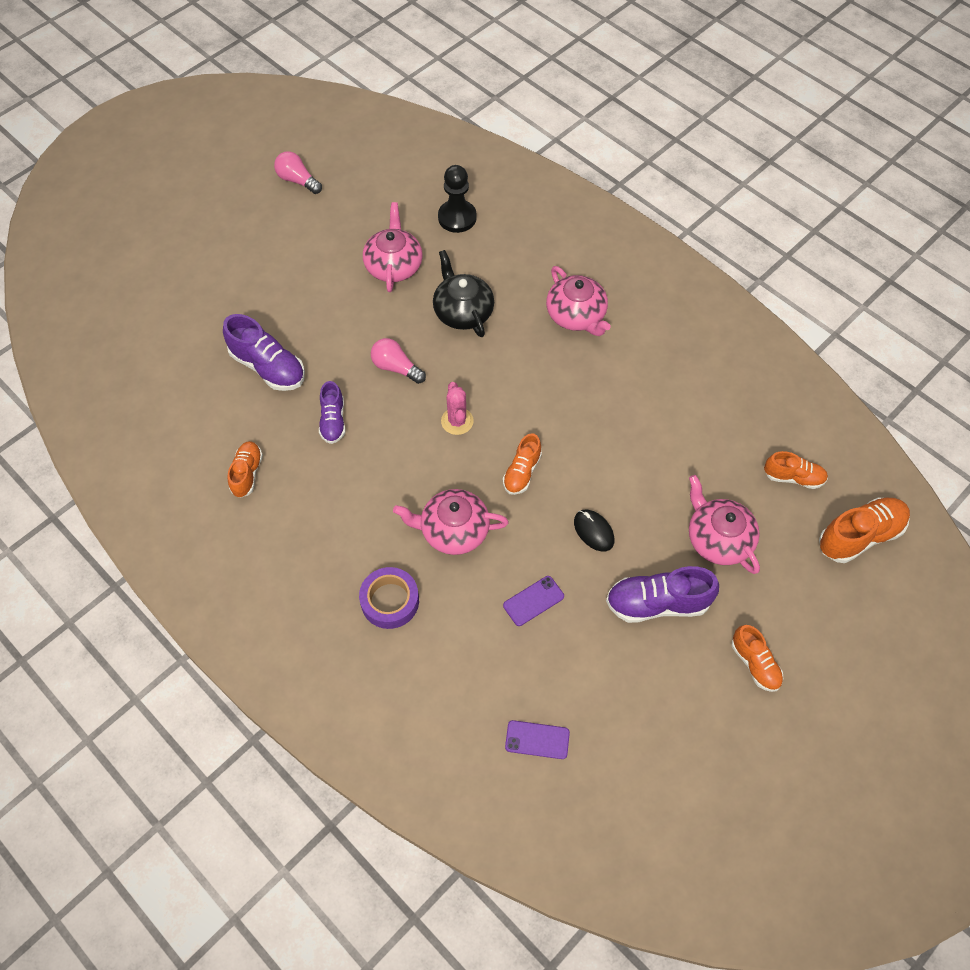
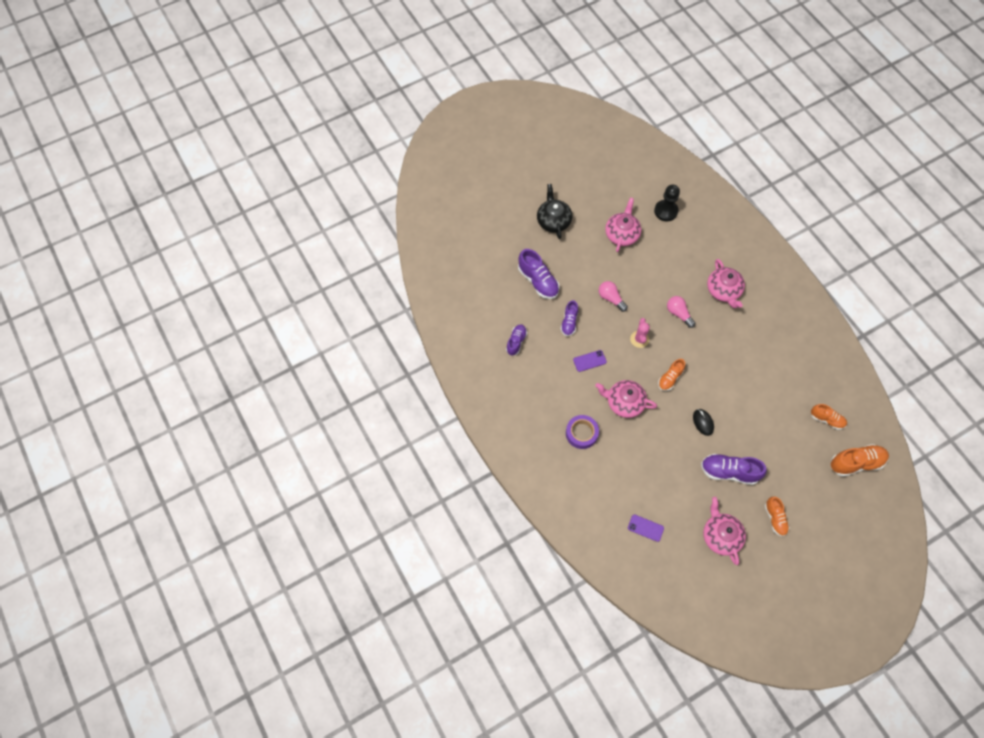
camera: 15 degrees right, 5 degrees up
orange shoe [228,441,263,498] -> purple shoe [506,324,527,356]
pink light bulb [274,151,322,194] -> pink light bulb moved to [667,296,695,328]
black teapot [433,250,494,337] -> black teapot moved to [537,184,572,239]
purple phone [503,576,564,626] -> purple phone moved to [573,350,607,372]
pink teapot [689,475,760,574] -> pink teapot moved to [703,497,746,565]

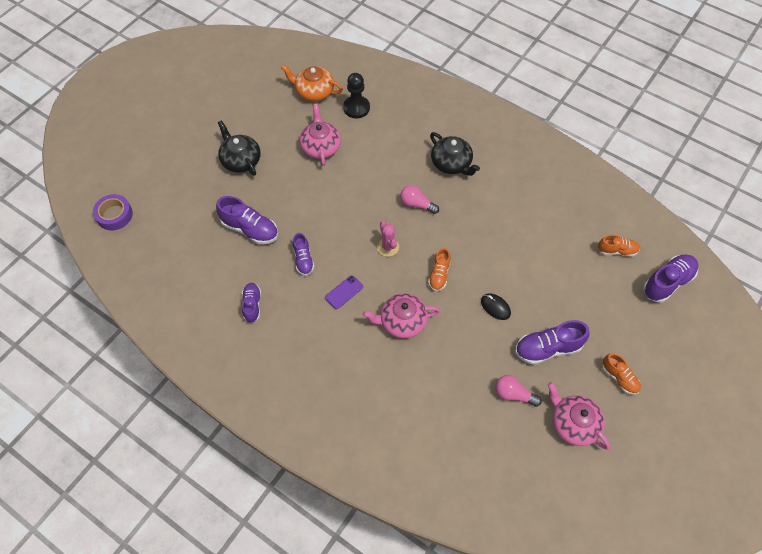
camera: 25 degrees left, 5 degrees down
purple tape [566,415,599,449] -> purple tape moved to [93,194,133,230]
pink light bulb [599,281,628,312] -> pink light bulb moved to [495,375,542,407]
purple phone [628,514,664,542] -> none
pink teapot [707,259,745,308] -> black teapot [430,132,480,176]
orange shoe [831,444,889,477] -> purple shoe [643,255,698,303]
none -> orange teapot [281,65,343,101]

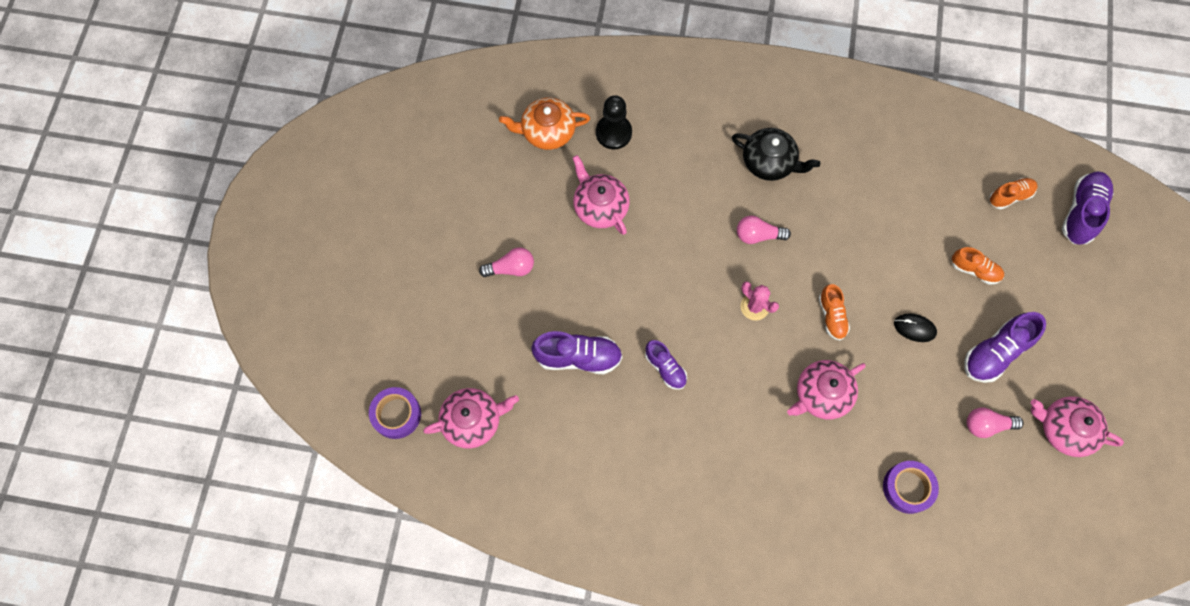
camera: 25 degrees left, 10 degrees up
black teapot [218,120,261,176] -> pink light bulb [479,247,534,277]
purple shoe [242,283,261,323] -> none
purple phone [325,275,363,309] -> none
orange shoe [602,353,641,395] -> orange shoe moved to [952,247,1004,285]
none -> pink teapot [423,388,519,449]
none -> purple tape [883,461,939,514]

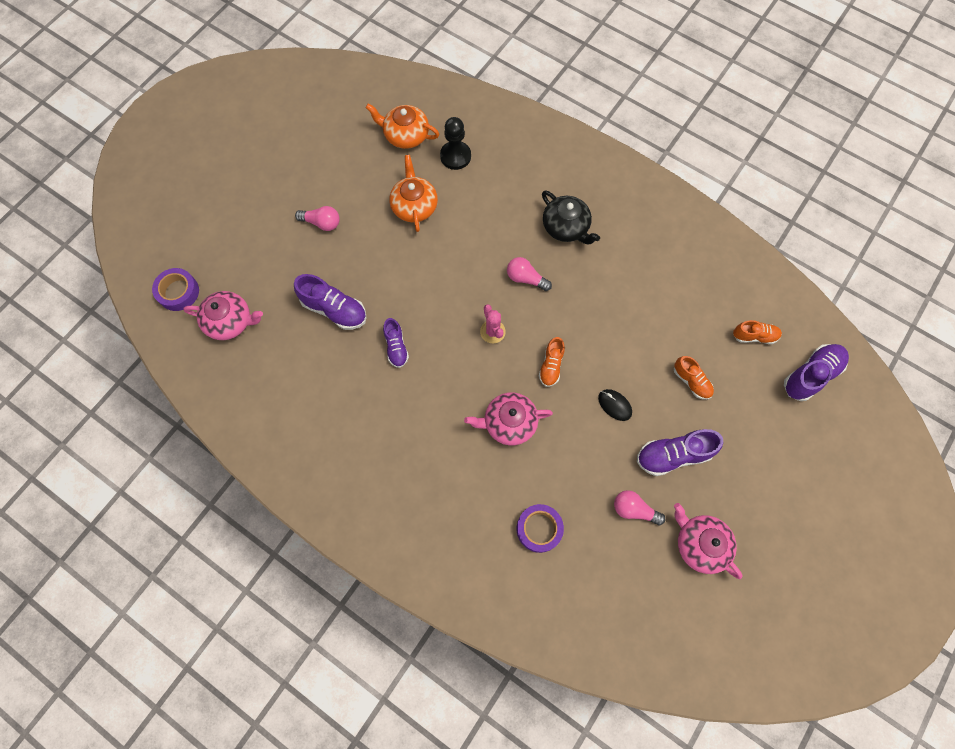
camera: 25 degrees right, 0 degrees up
pink teapot [573,155,630,235] -> orange teapot [389,155,438,232]

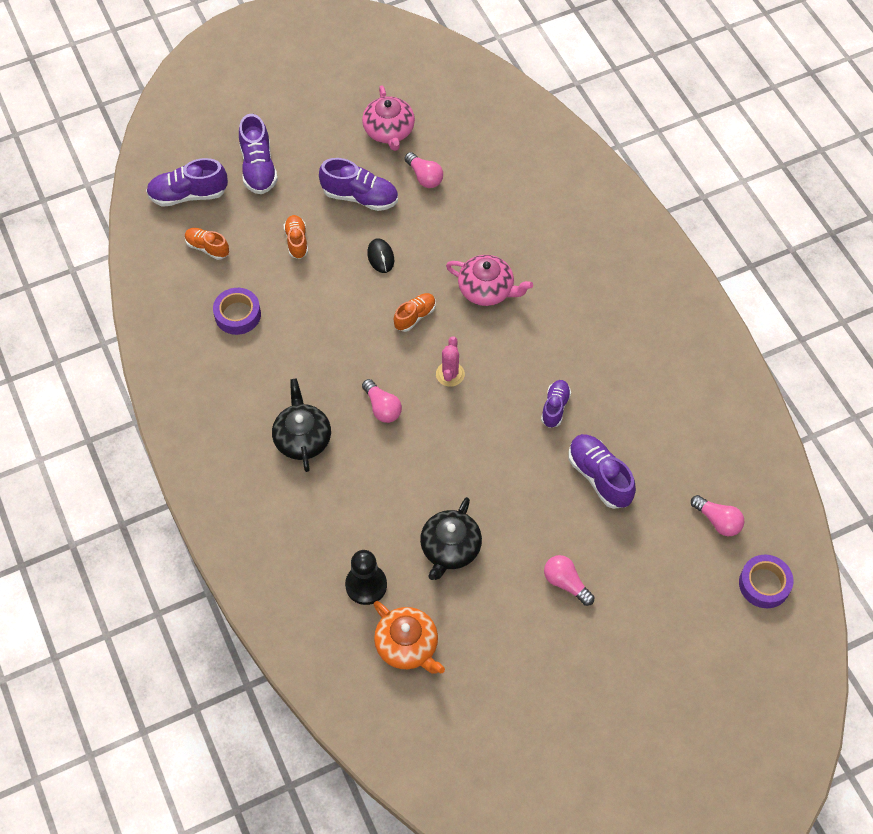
camera: 150 degrees left, 10 degrees down
pink teapot [183,291,263,340] -> pink light bulb [691,495,744,536]
orange teapot [389,155,438,232] -> black teapot [420,497,482,580]
purple tape [517,504,564,553] -> purple tape moved to [213,288,261,335]
none -> purple shoe [239,114,278,194]

